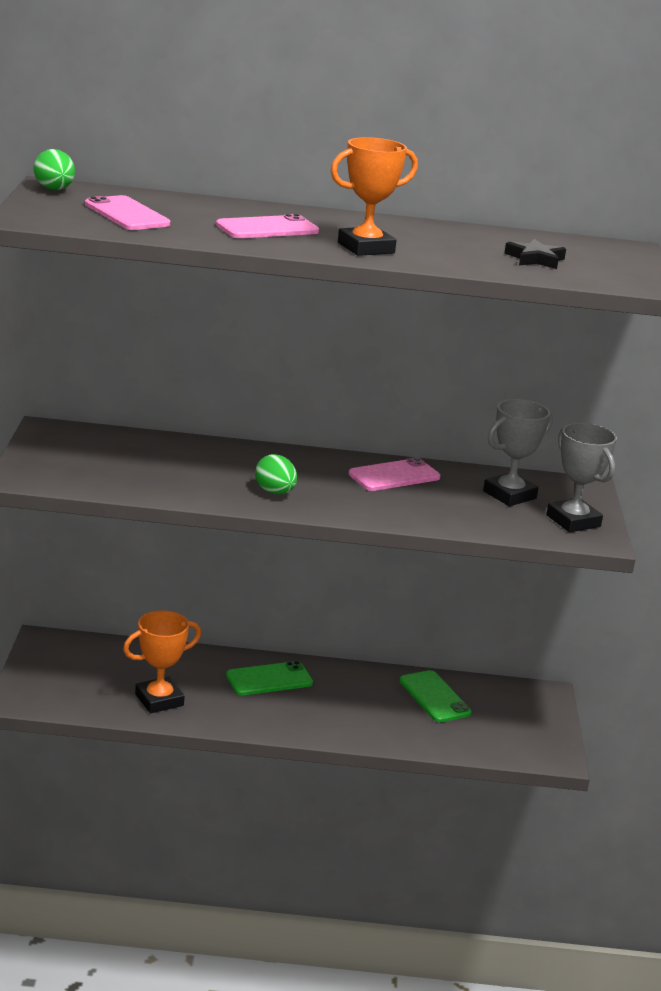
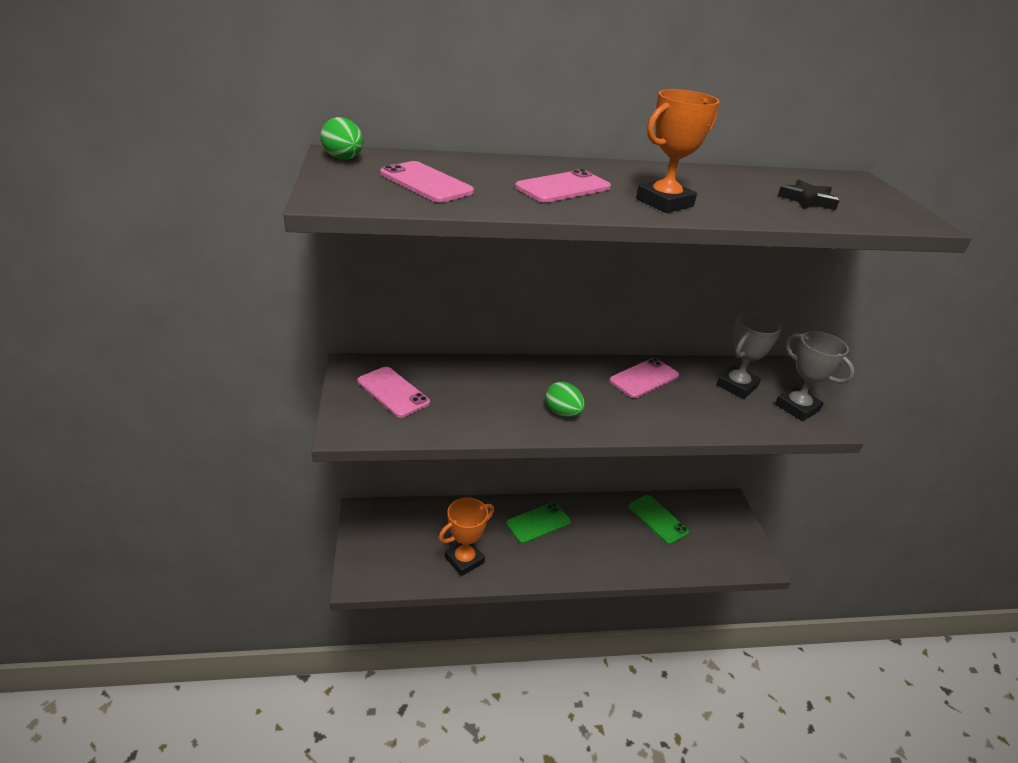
camera: 10 degrees left, 10 degrees up
none -> pink phone [357,367,430,418]

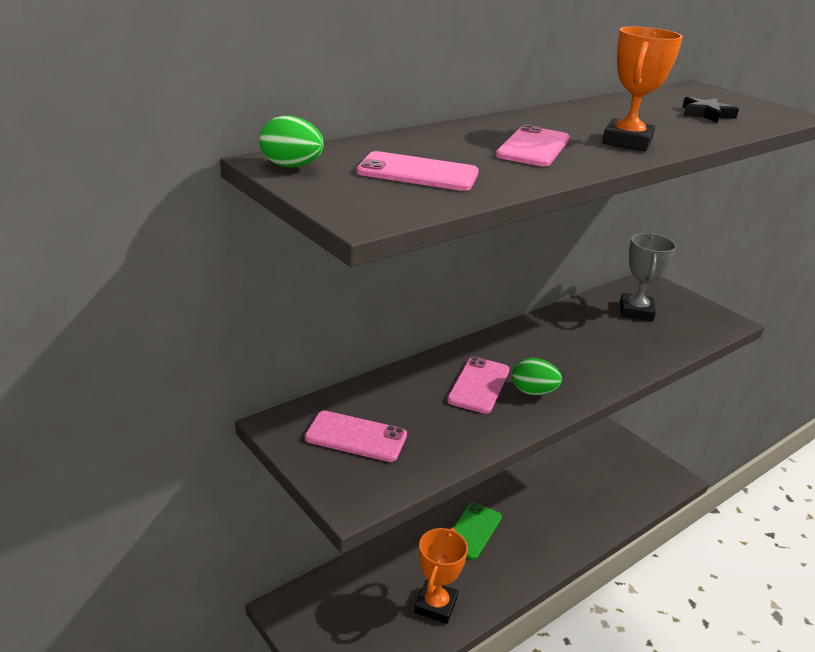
camera: 30 degrees left, 5 degrees down
pink phone [609,358,679,398] -> pink phone moved to [447,357,510,414]
green phone [629,495,689,545] -> none
grey trophy [775,331,855,421] -> none

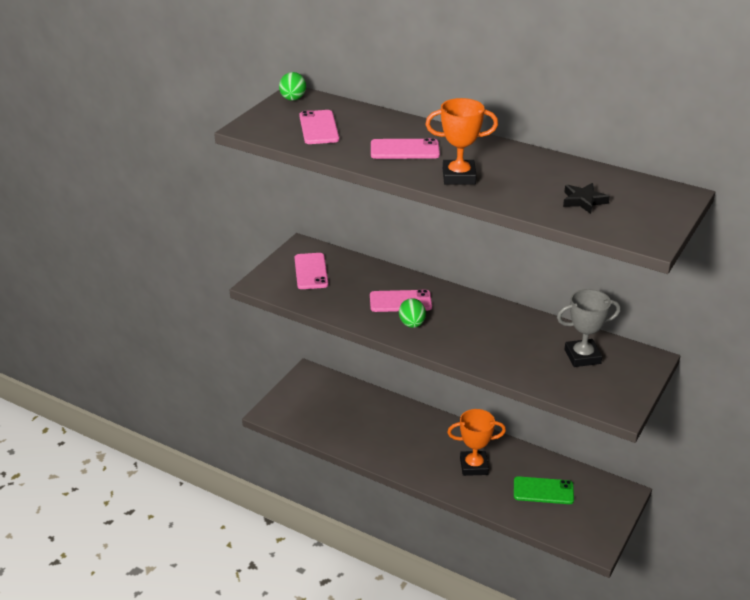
camera: 70 degrees right, 5 degrees up
orange trophy [414,527,468,624] -> orange trophy moved to [447,409,506,476]
green phone [453,502,502,560] -> green phone moved to [514,476,574,504]

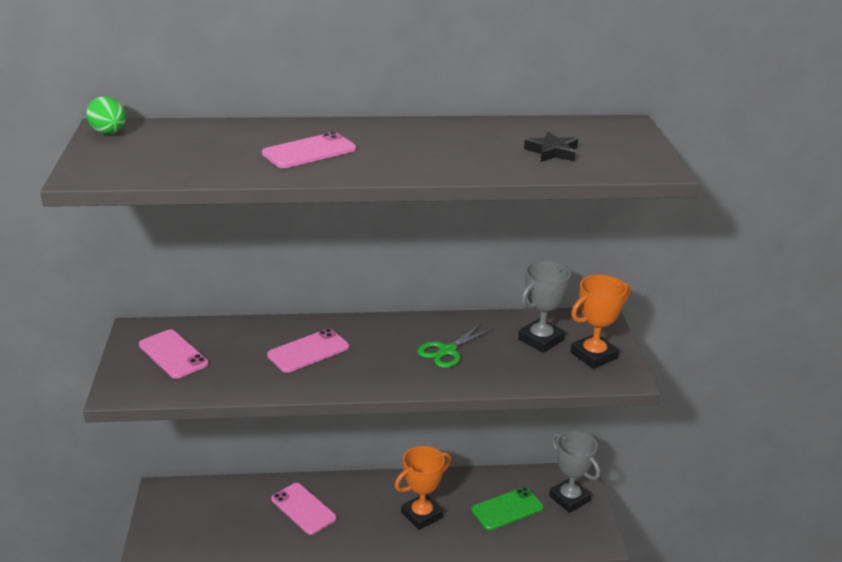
camera: 35 degrees left, 5 degrees down
pink phone [299,110,339,144] -> pink phone moved to [271,483,336,535]
green egg [399,298,426,328] -> none
orange trophy [425,98,498,185] -> orange trophy moved to [571,275,630,369]
none -> green scissors [417,323,493,368]
none -> grey trophy [549,431,600,513]

